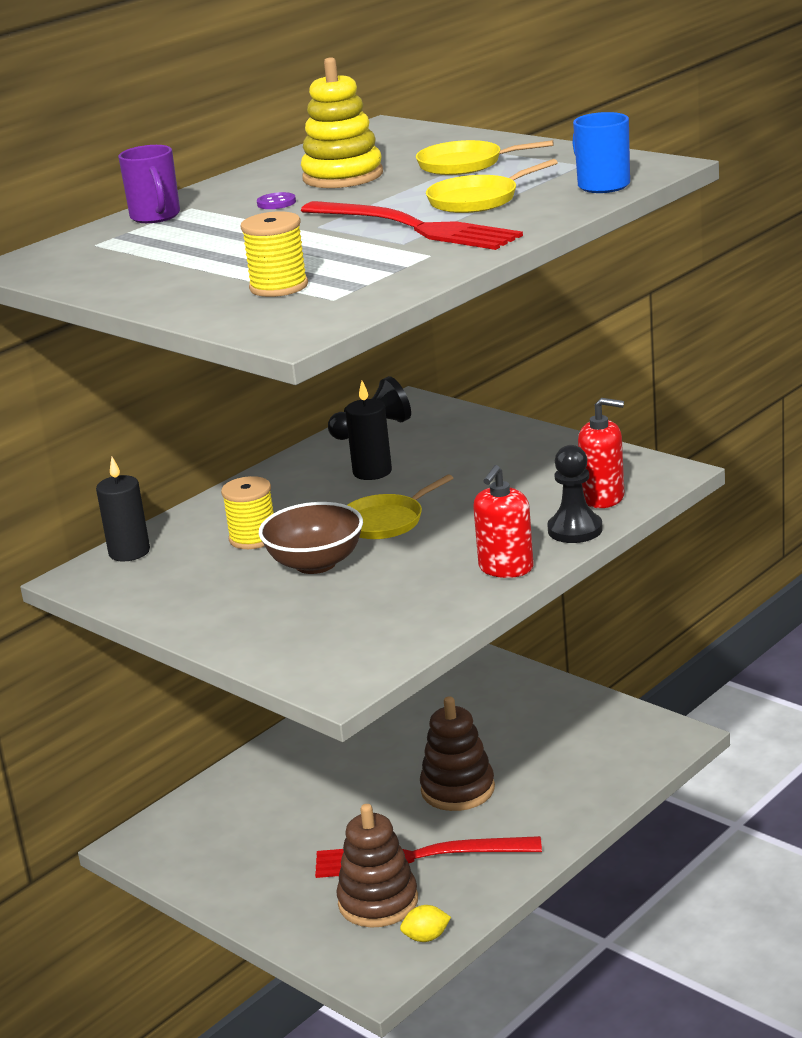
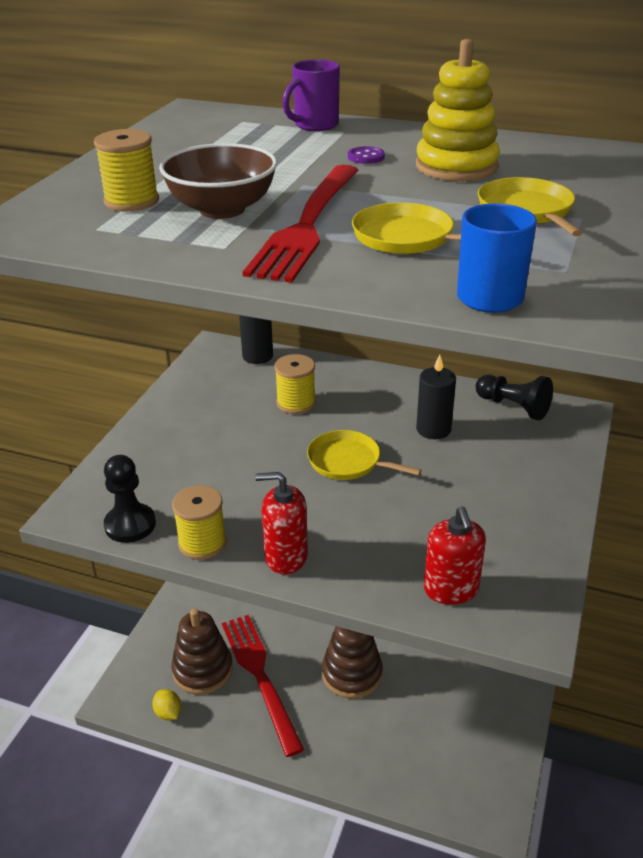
camera: 65 degrees right, 10 degrees up
brown bowl [259,502,363,574] -> brown bowl moved to [159,143,277,219]
black pawn [547,445,603,543] -> black pawn moved to [104,455,156,543]
none -> yellow spool [172,485,227,560]

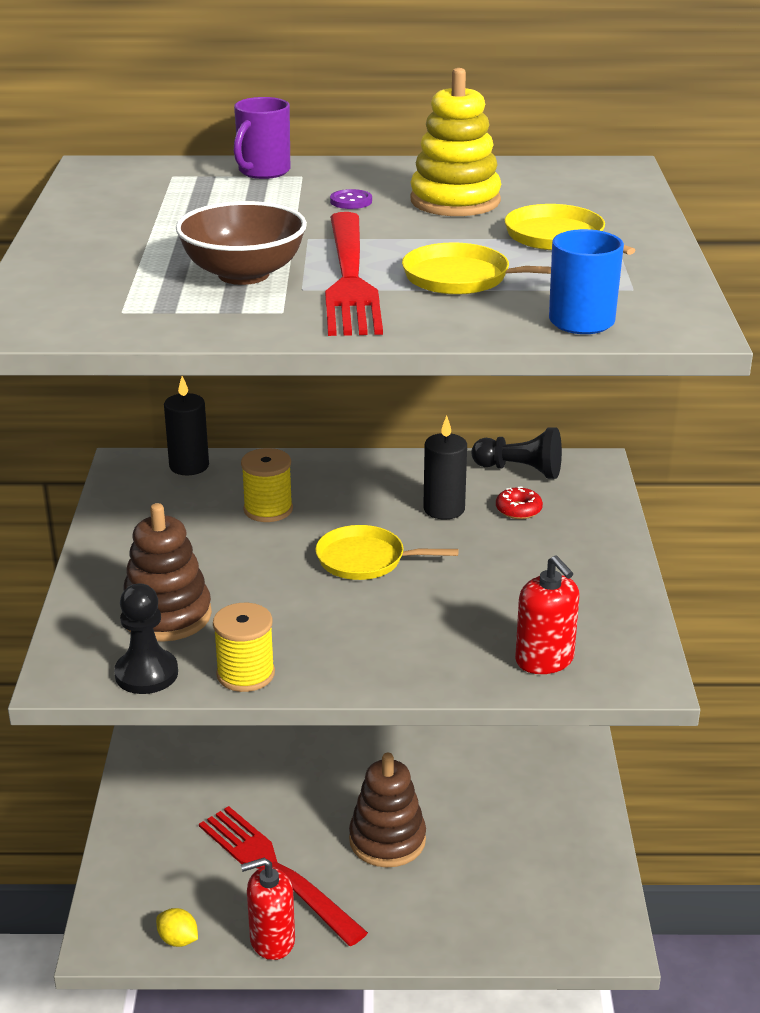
camera: 20 degrees left, 5 degrees down
yellow spool [94,129,159,212] -> none
brown stacking toy [171,609,233,695] -> brown stacking toy moved to [124,503,212,642]
red soap dispenser [255,472,308,574] -> red soap dispenser moved to [241,858,295,960]
none -> red donut [496,487,543,519]

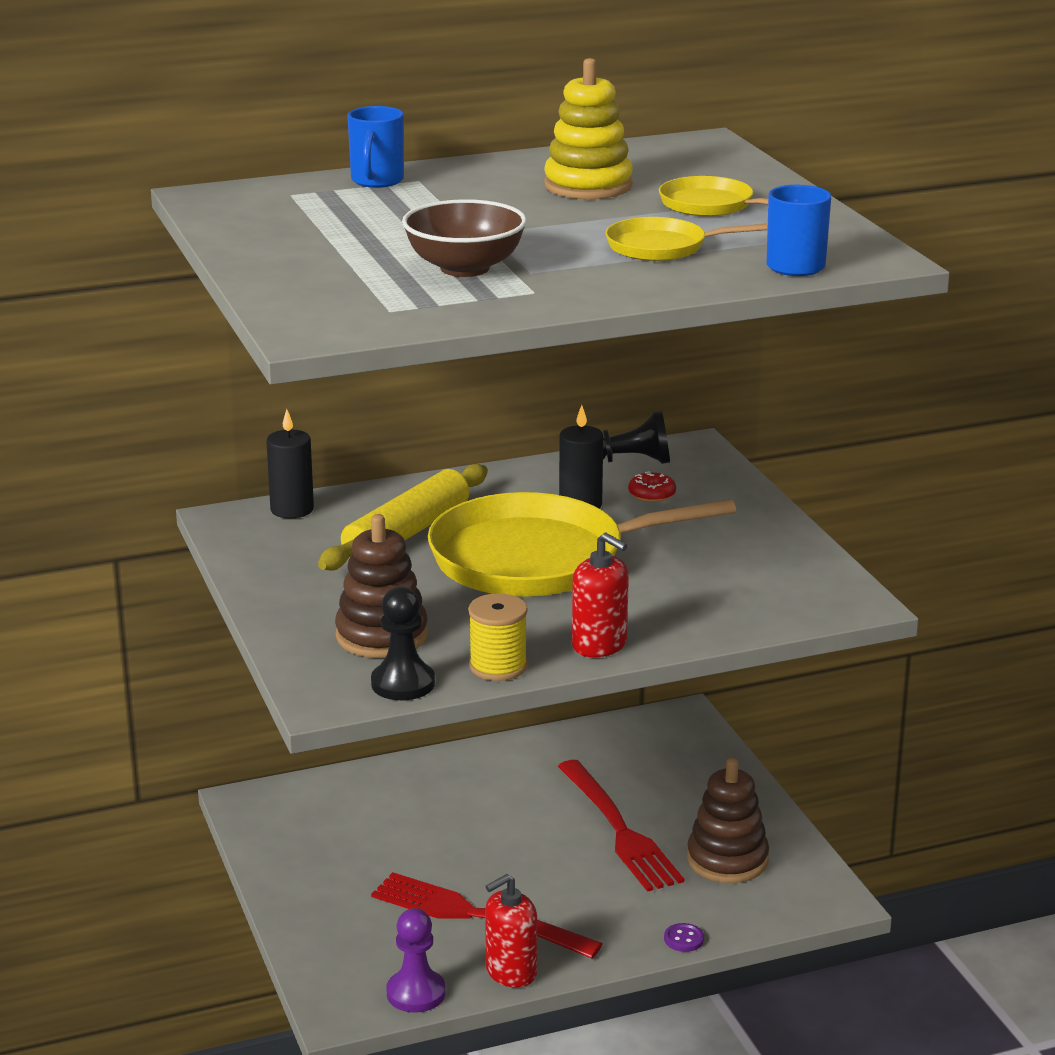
camera: 20 degrees left, 5 degrees down
yellow lemon [156,908,198,947] -> purple pawn [387,908,446,1013]
purple mug [234,97,290,179] -> blue mug [347,106,404,188]
yellow spool [241,448,293,522] -> yellow rolling pin [318,464,488,571]
yellow pan [315,525,459,580] -> yellow pan [428,492,736,597], size x2.13
red fork [325,212,383,336] -> red fork moved to [558,760,684,892]
purple button [330,189,372,209] -> purple button moved to [664,923,704,952]
brown stacking toy [349,753,426,868] -> brown stacking toy moved to [687,758,769,883]
red soap dispenser [515,555,580,674] -> red soap dispenser moved to [572,533,629,657]

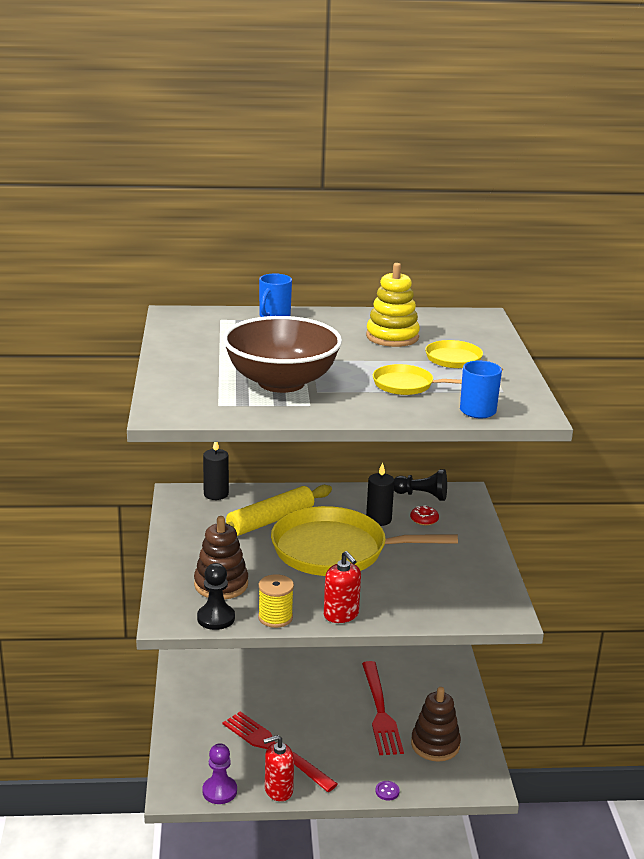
camera: 15 degrees right, 0 degrees up
brown bowl [402,199,527,277] -> brown bowl [223,316,342,393], size x1.59

